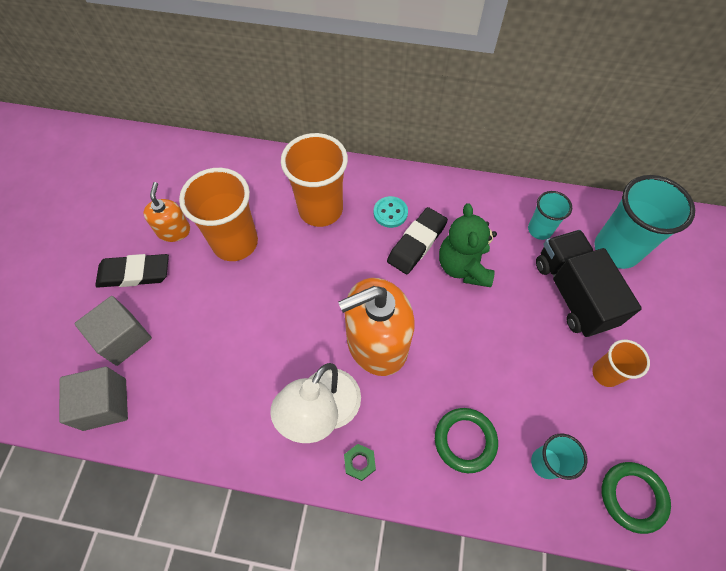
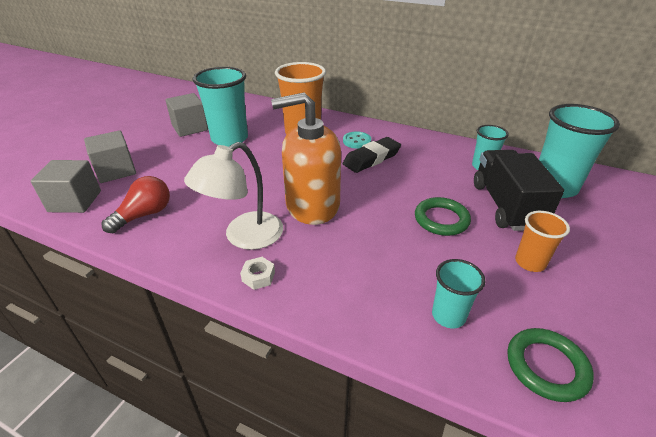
camera: 15 degrees right, 25 degrees down
black eraser [95,254,169,288] -> none
orange soap dispenser [143,182,190,242] -> grey cube [165,93,208,137]
orange cup [179,168,258,261] -> turquoise cup [193,67,248,147]
green nut [344,444,376,481] -> white nut [240,257,275,290]
green ring [435,408,498,473] -> green ring moved to [415,197,471,236]
green teddy bear [439,203,497,287] -> none
none -> red light bulb [102,176,170,233]

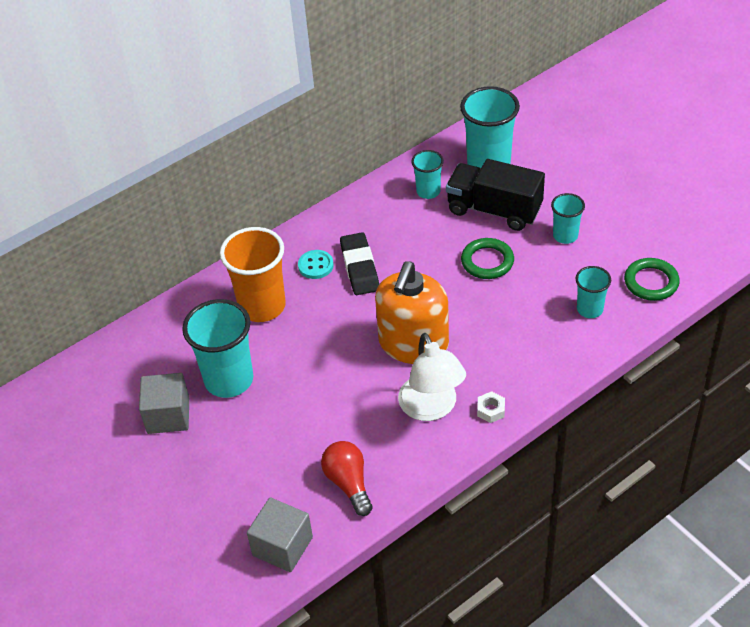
camera: 60 degrees left, 10 degrees up
grey cube [84,130,136,183] -> none
orange cup [515,211,570,272] -> turquoise cup [551,193,585,244]

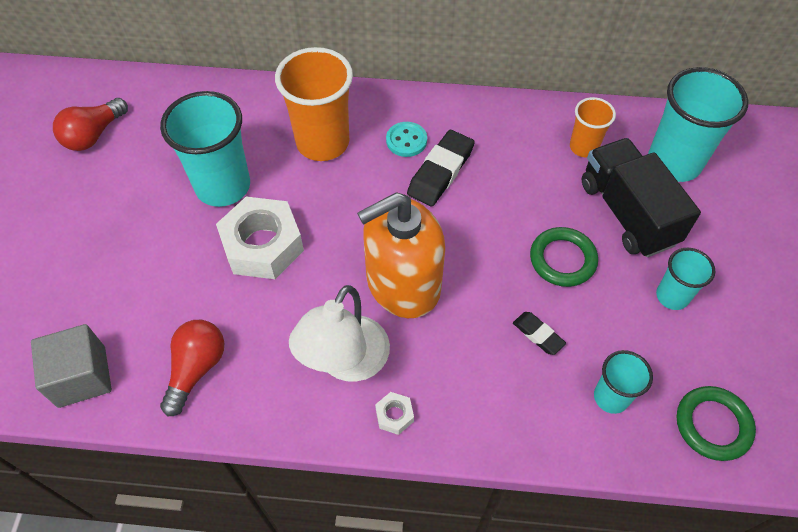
camera: 40 degrees right, 10 degrees up
grey cube [139,373,189,434] -> none
turquoise cup [411,150,444,199] -> orange cup [570,97,616,157]
none -> red light bulb [53,98,128,151]
none -> white nut [216,197,304,279]
none -> black eraser [513,312,566,355]

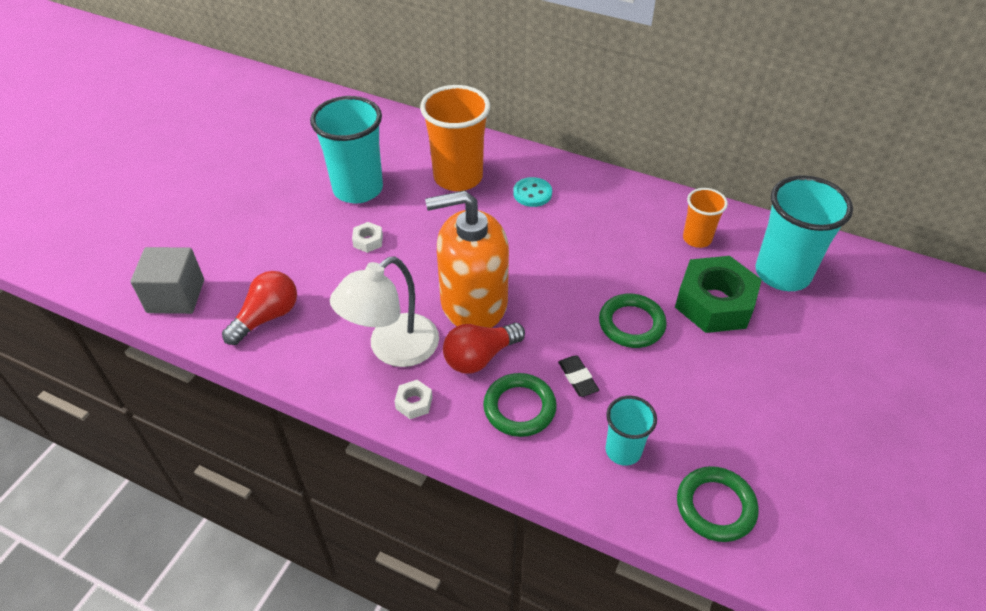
camera: 20 degrees right, 10 degrees down
red light bulb [53,98,128,151] -> red light bulb moved to [443,323,525,374]
white nut [216,197,304,279] -> white nut [352,222,383,253], size x0.42
black eraser [407,130,475,207] -> none
black truck [582,138,701,257] -> green nut [675,256,762,333]
turquoise cup [656,248,715,310] -> none
none -> green ring [483,373,557,437]

